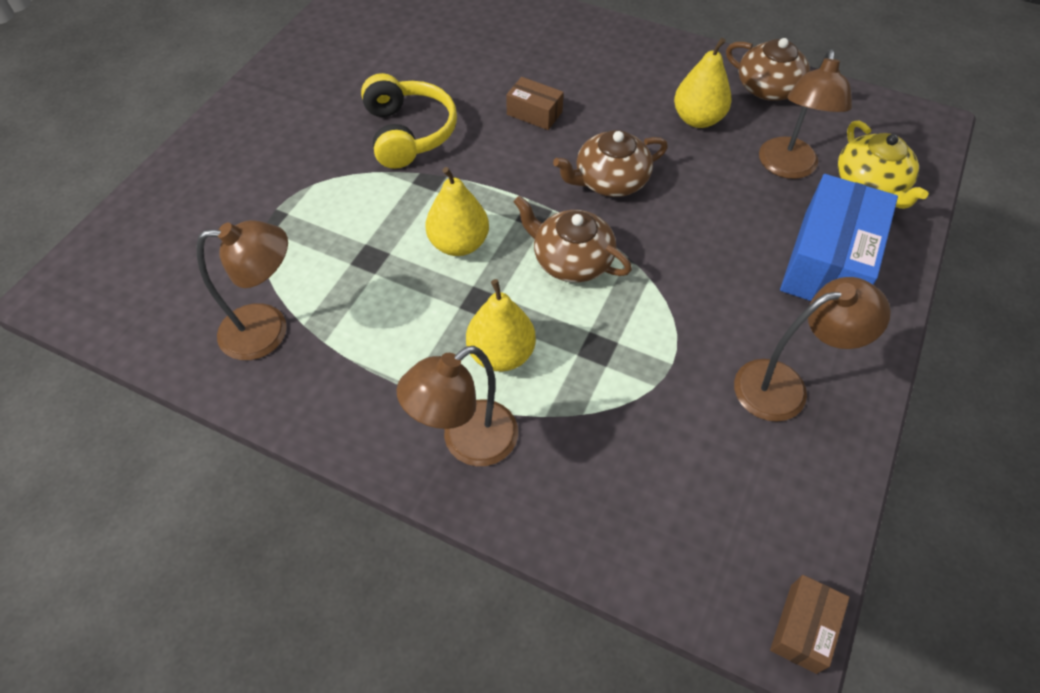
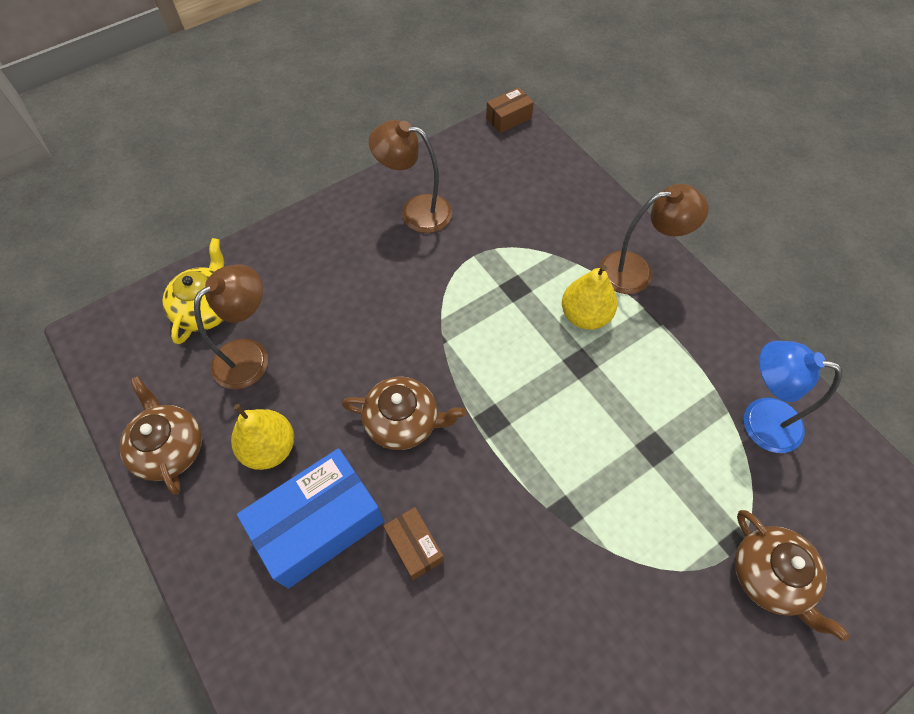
camera: 150 degrees left, 5 degrees up
brown lamp [196,220,288,360] -> blue lamp [744,341,842,453]
yellow headphones [361,73,457,169] -> none
yellow pear [426,167,489,256] -> none
brown teapot [513,195,632,282] -> brown teapot moved to [735,510,850,642]
blue box [780,174,898,301] -> blue box moved to [237,448,384,589]

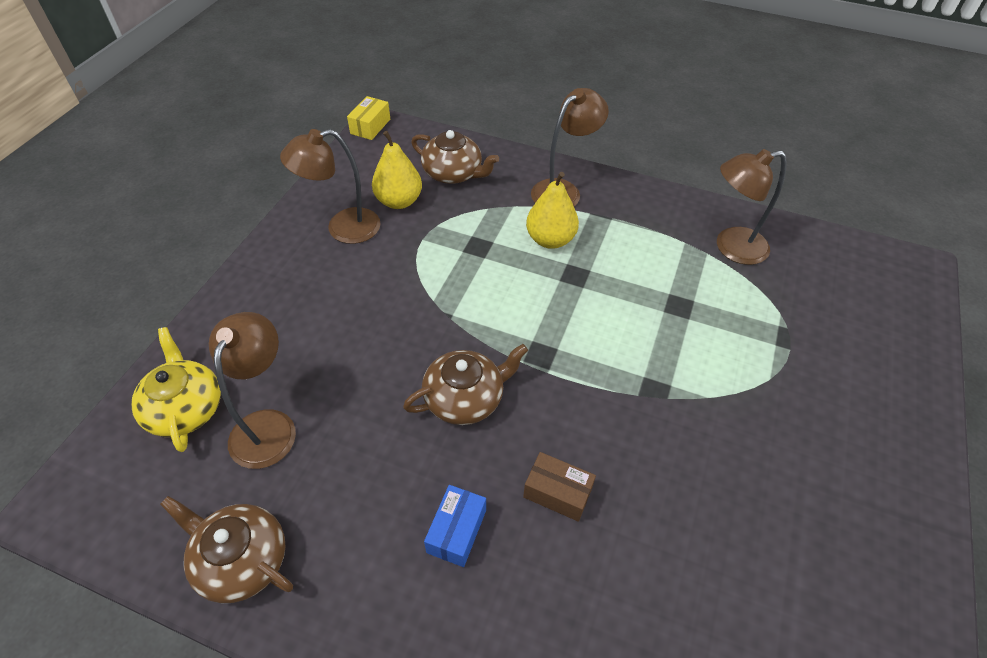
camera: 35 degrees left, 10 degrees down
yellow pear [231,404,294,470] -> yellow pear moved to [372,131,422,209]
blue box [237,448,384,589] -> blue box [424,485,486,567], size x0.49
brown box [486,87,534,133] -> yellow box [347,96,390,140]
brown teapot [735,510,850,642] -> brown teapot moved to [411,130,499,184]
blue lamp [744,341,842,453] -> brown lamp [717,149,787,265]

